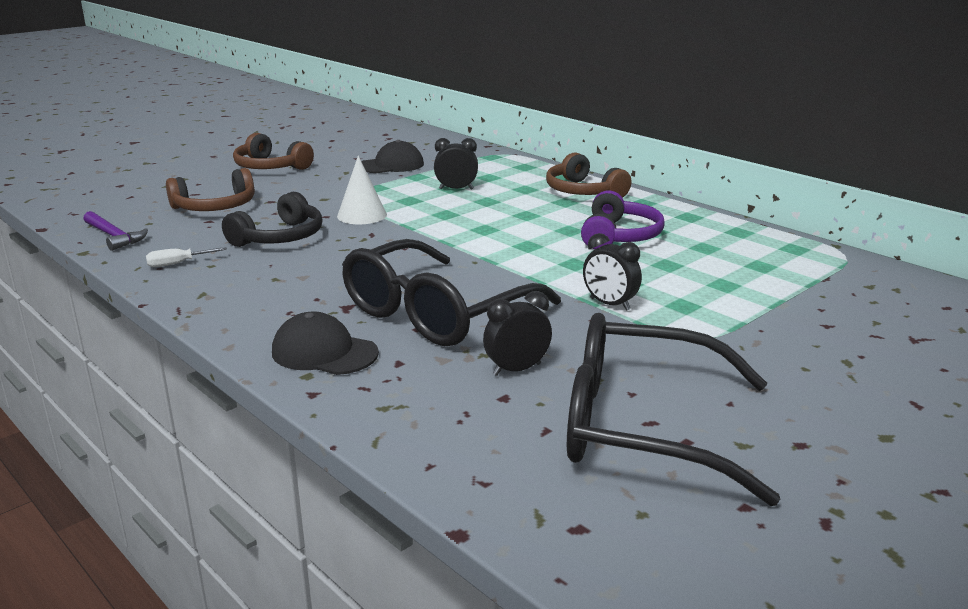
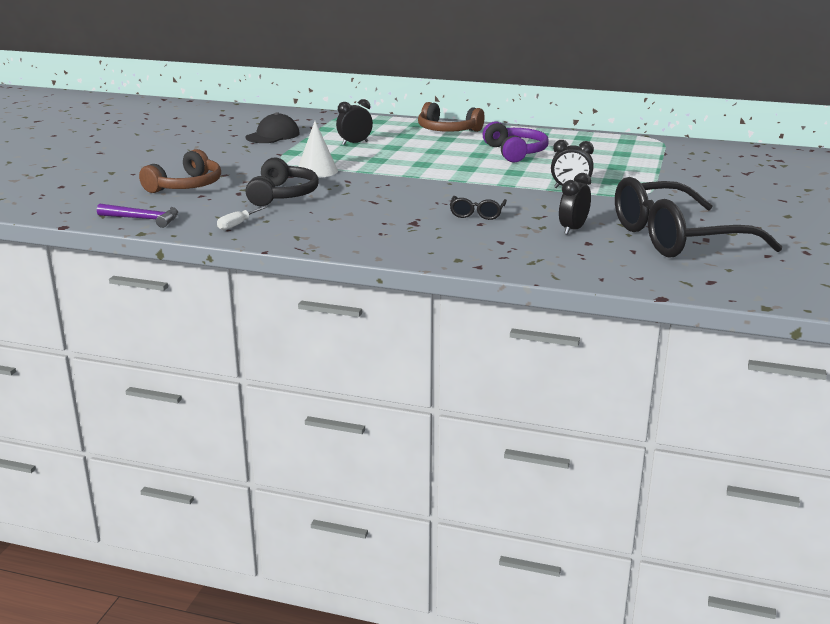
camera: 30 degrees left, 0 degrees up
brown headphones [233,133,314,170] -> none
black cap [272,312,379,375] -> none
black glasses [342,239,561,346] -> black glasses [450,196,507,220], size x0.41

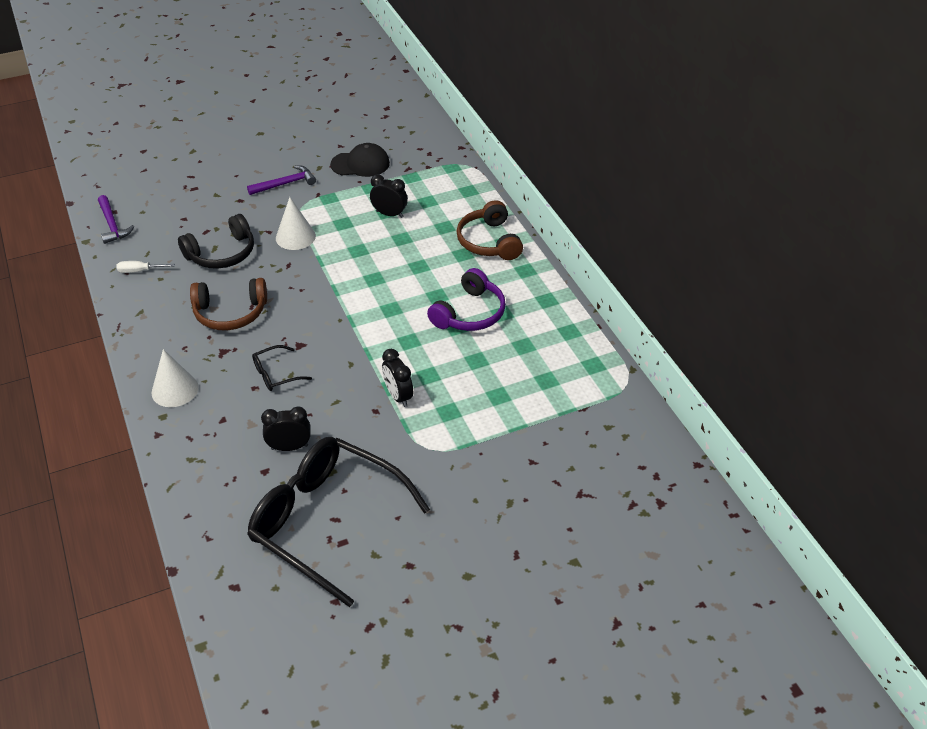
camera: 50 degrees right, 20 degrees up
brown headphones [139,149,221,193] -> brown headphones moved to [190,278,267,330]
none -> white cone [151,349,199,407]
none -> purple hammer [247,165,316,195]

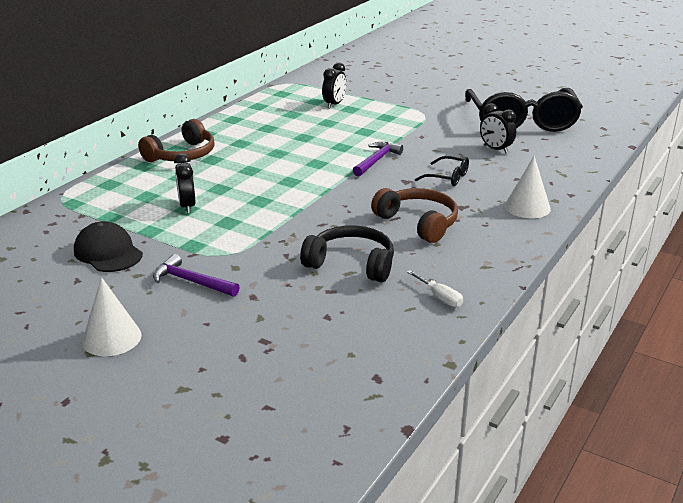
camera: 125 degrees left, 15 degrees down
purple hammer [98,195,135,244] -> purple hammer moved to [353,142,403,176]
white cone [276,197,316,250] -> white cone moved to [82,277,142,356]
black clock [382,349,413,407] -> black clock moved to [322,62,346,108]
purple headphones [427,268,506,331] -> none

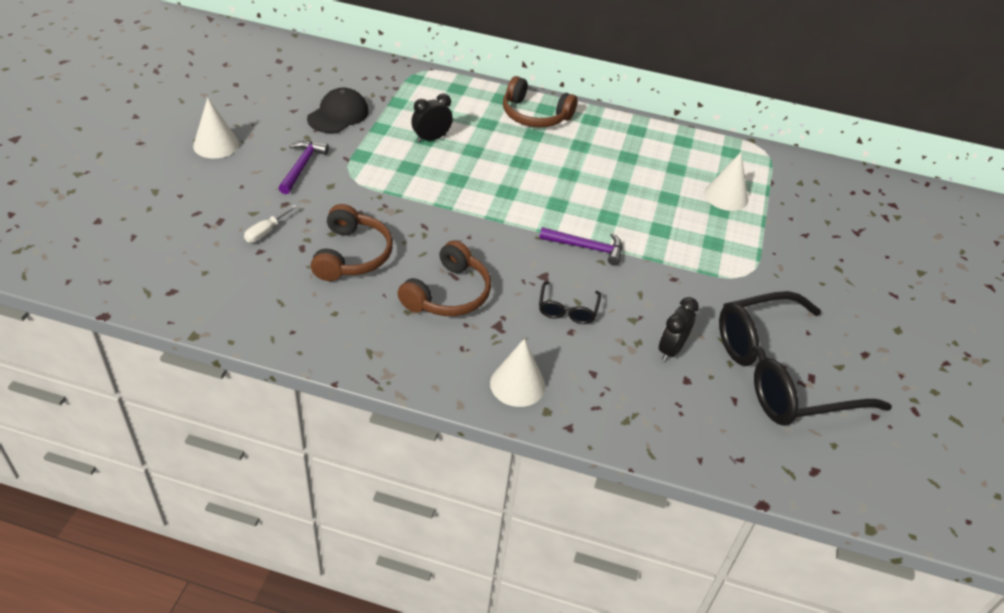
camera: 70 degrees right, 15 degrees up
black headphones [300,225,394,282] -> brown headphones [311,204,393,281]
black clock [322,62,346,108] -> white cone [704,152,748,211]
white screwdriver [407,270,463,307] -> white screwdriver moved to [244,205,297,243]

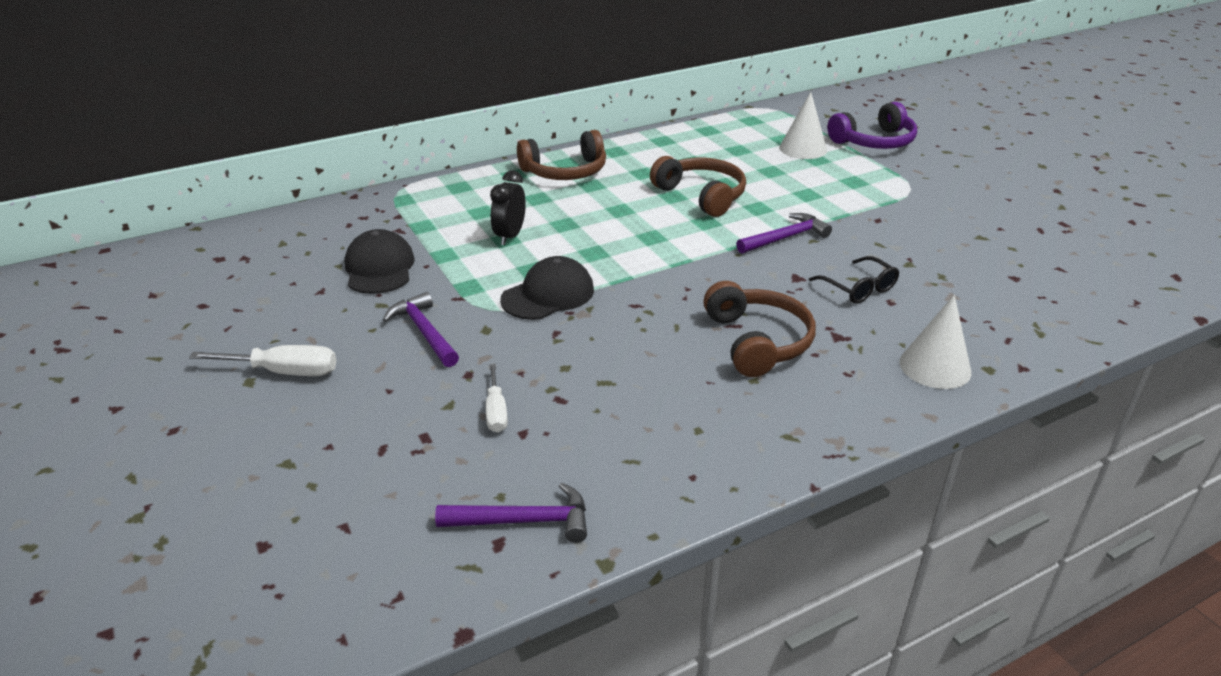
camera: 40 degrees left, 10 degrees down
white cone [193,97,239,158] -> white screwdriver [189,345,337,376]
brown headphones [311,204,393,281] -> brown headphones moved to [650,156,746,217]
black clock [659,297,699,362] -> none
black glasses [719,291,892,426] -> none
none -> purple hammer [435,483,587,543]
none -> black cap [500,256,594,320]
none -> purple headphones [828,102,917,149]

